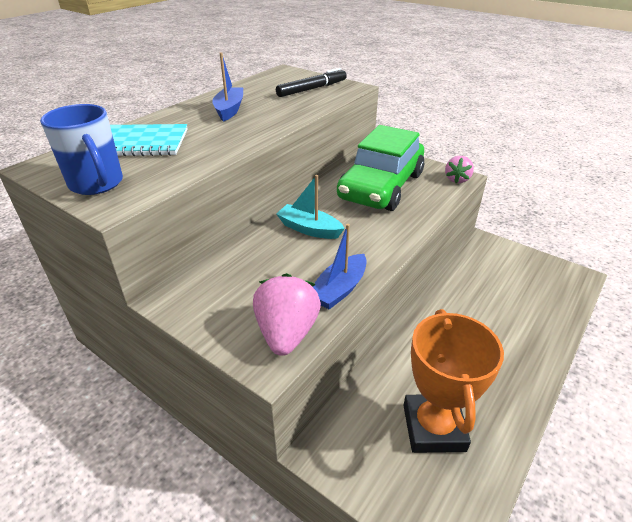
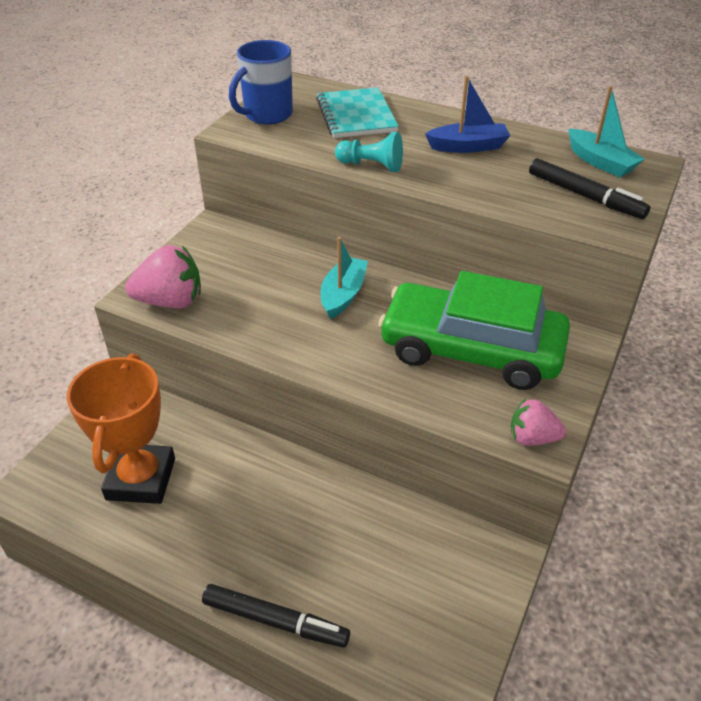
camera: 80 degrees right, 5 degrees up
blue boat [313,224,367,309] -> none
orange trophy [403,309,504,453] -> orange trophy turned 75 degrees counterclockwise [67,354,175,504]
none -> black marker [202,584,350,648]
none -> turquoise pawn [335,132,403,172]
none -> turquoise boat [568,86,645,177]

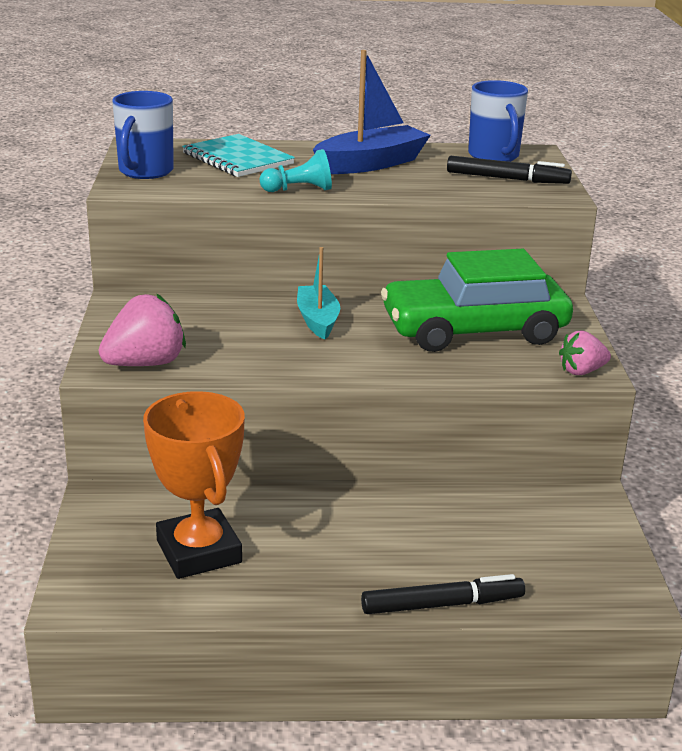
camera: 30 degrees left, 15 degrees down
blue boat [425,76,511,153] -> blue boat [313,50,431,174], size x1.52
turquoise boat [568,86,645,177] -> blue mug [468,80,528,162]

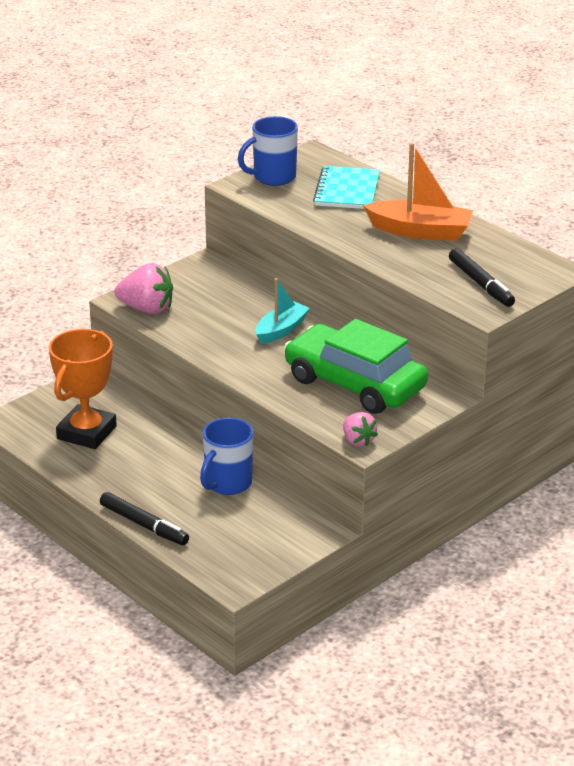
camera: 50 degrees right, 5 degrees up
turquoise pawn [260,149,332,192] -> none
blue boat [313,50,431,174] -> orange boat [363,143,473,241]
blue mug [468,80,528,162] -> blue mug moved to [200,418,253,495]
pink strawberry [559,331,611,375] -> pink strawberry turned 150 degrees counterclockwise [343,412,378,447]

